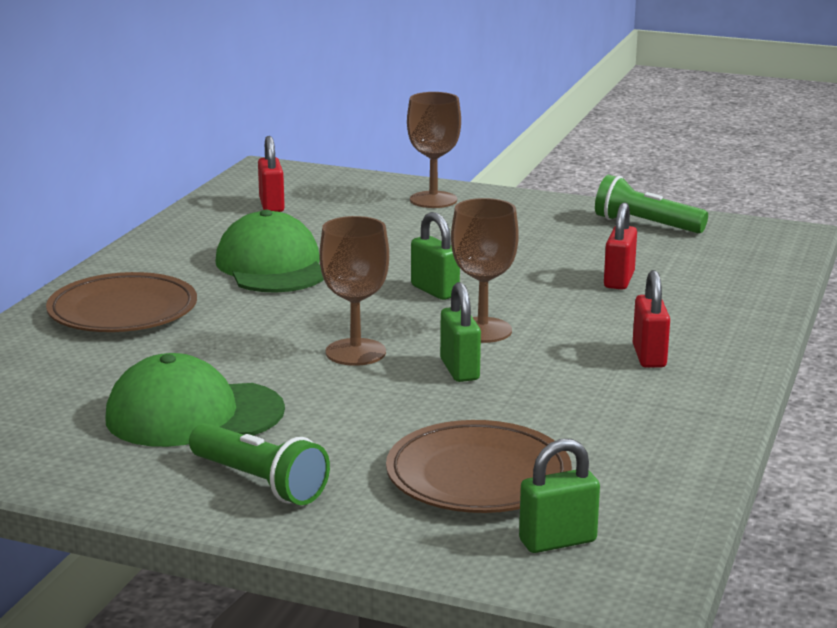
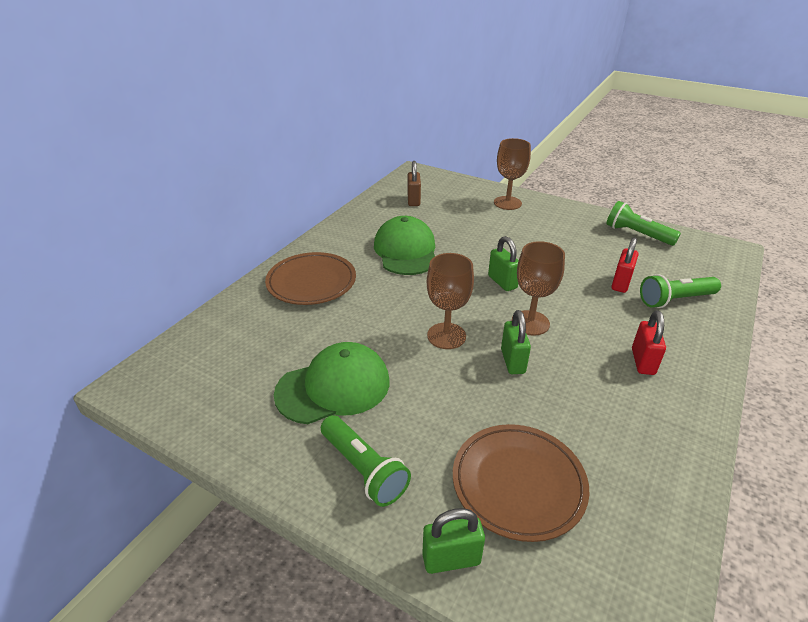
camera: 10 degrees right, 15 degrees up
green cap [105,353,285,447] -> green cap turned 150 degrees clockwise [274,342,390,424]
red padlock [258,136,285,212] -> brown padlock [408,161,421,206]
green padlock [519,439,600,553] -> green padlock moved to [422,508,485,574]
none -> green flashlight [640,274,721,308]

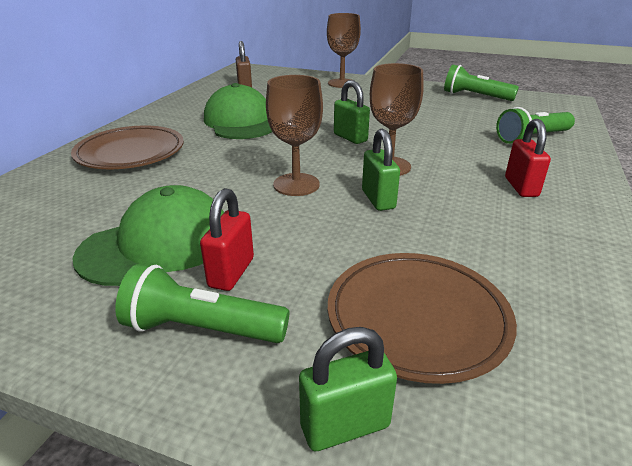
camera: 10 degrees left, 5 degrees down
green flashlight [321,415,411,507] -> green flashlight turned 150 degrees clockwise [115,264,290,343]
red padlock [611,237,639,293] -> red padlock moved to [200,188,254,291]

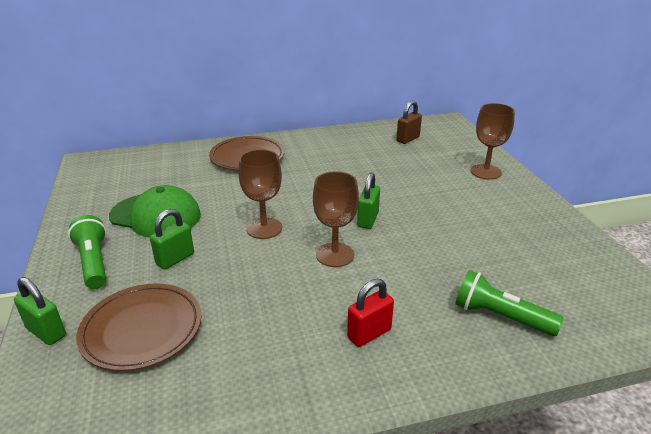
camera: 55 degrees right, 0 degrees up
red padlock [200,188,254,291] -> none
green cap [204,83,272,139] -> none
green padlock [362,129,400,211] -> green padlock moved to [150,209,194,270]
green flashlight [444,64,519,101] -> none

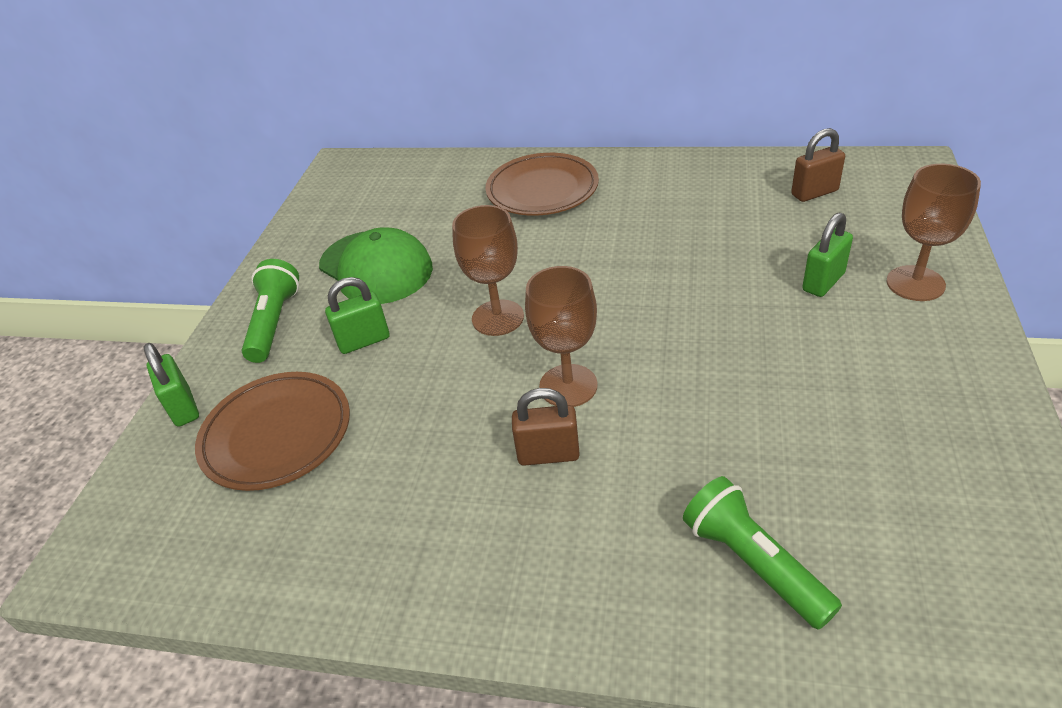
camera: 30 degrees right, 10 degrees up
red padlock [347,279,394,347] -> none
green padlock [357,173,380,229] -> green padlock moved to [802,212,853,297]
none -> brown padlock [512,388,580,466]

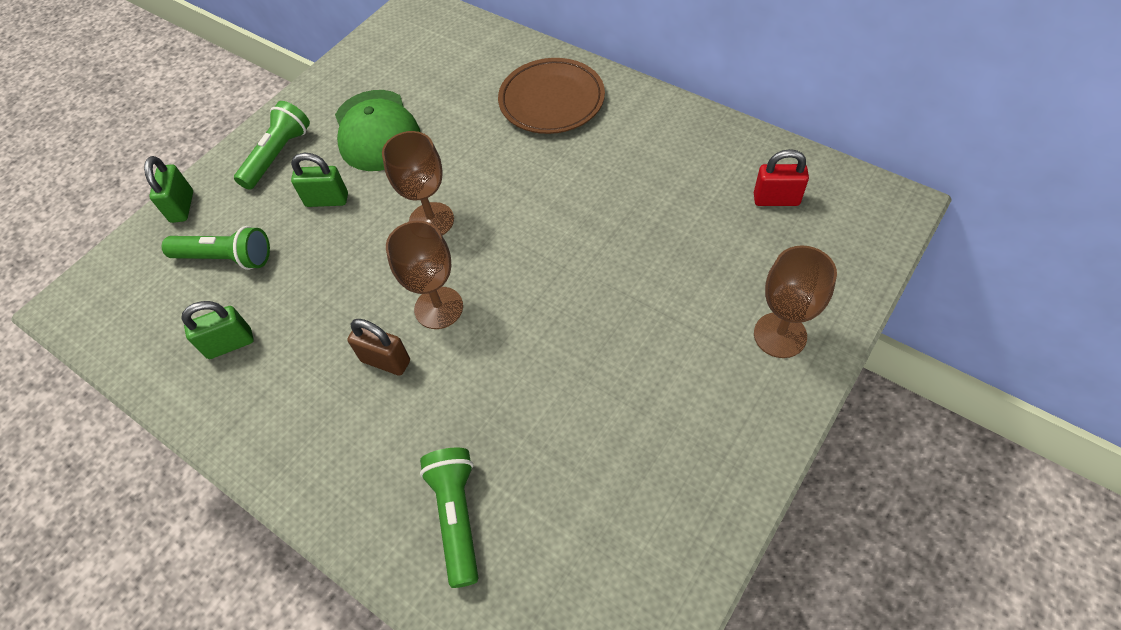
camera: 25 degrees right, 15 degrees up
brown plate [195,372,350,491] -> green flashlight [162,226,270,270]
brown padlock [791,128,845,202] -> red padlock [754,149,809,206]
green padlock [802,212,853,297] -> green padlock moved to [181,301,254,359]

